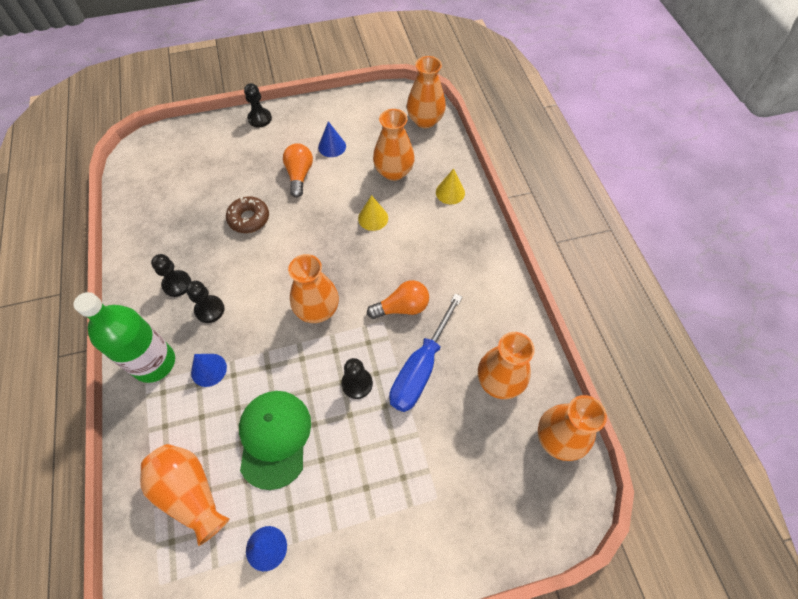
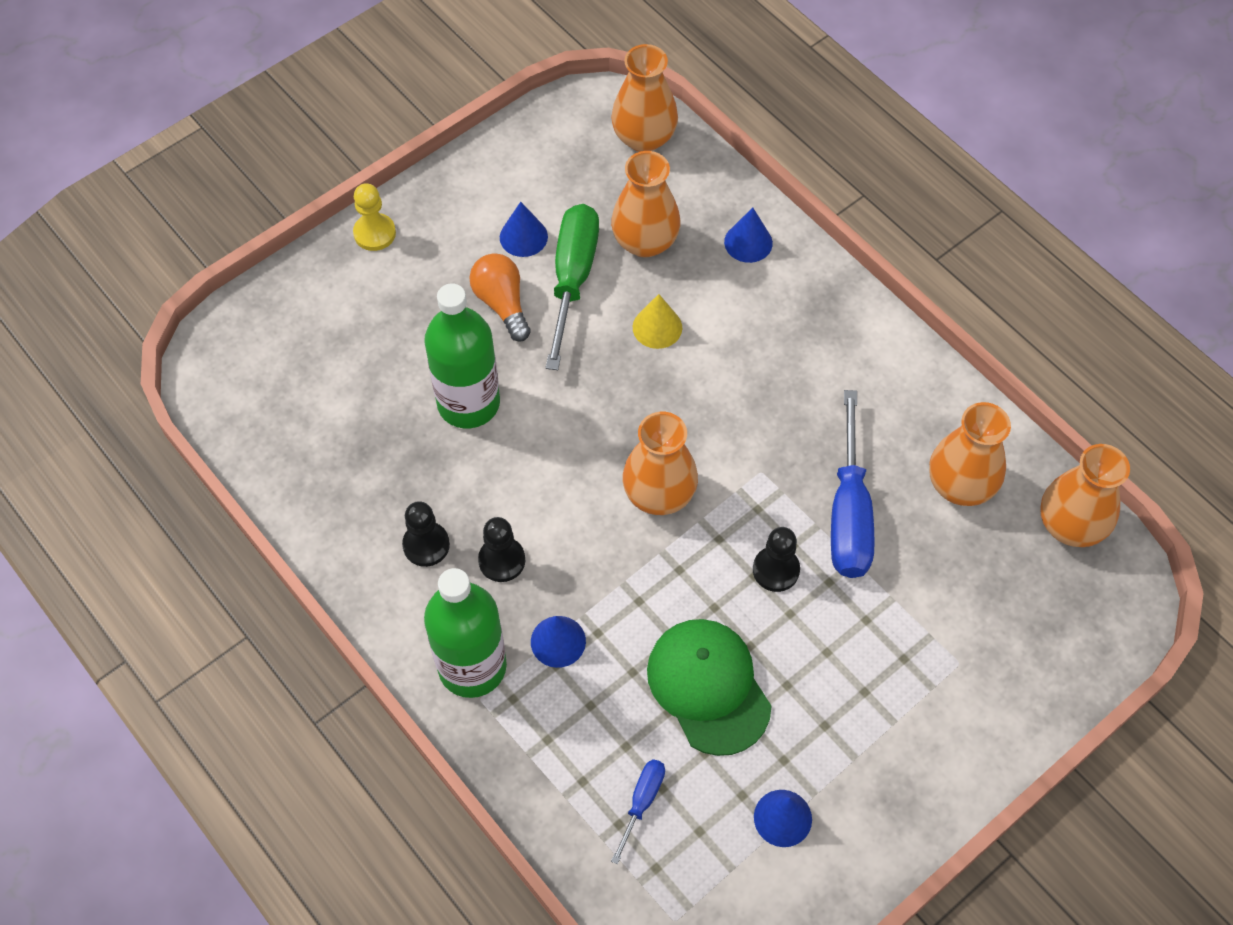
camera: 25 degrees left, 0 degrees up
orange vase [140,444,230,546] -> blue screwdriver [611,759,665,864]
brown donut [226,196,269,233] -> green bottle [424,283,500,428]
black pawn [244,83,272,127] -> yellow pawn [353,183,396,251]
orange light bulb [367,280,429,319] -> none
yellow cone [436,168,465,204] -> blue cone [724,207,773,263]
none -> green screwdriver [545,204,599,370]

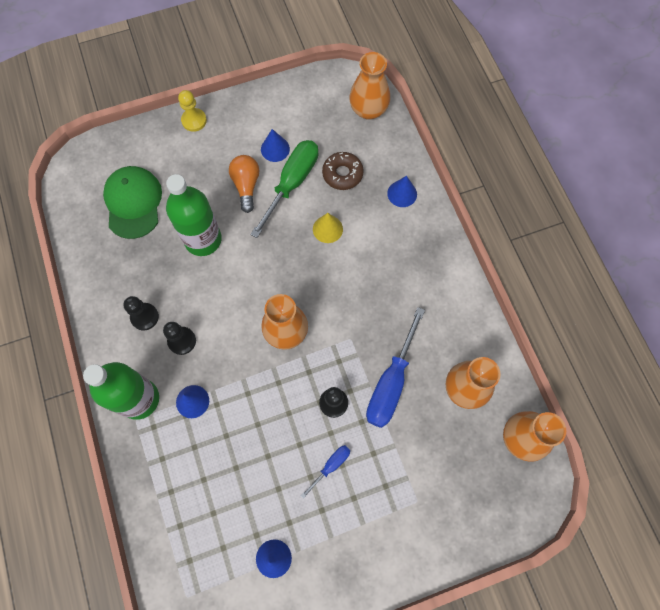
camera: 20 degrees right, 10 degrees up
orange vase [611,151,680,257] -> brown donut [322,152,364,190]
blue screwdriver [611,759,665,864] -> blue screwdriver moved to [301,445,350,499]
green cap [647,619,772,756] -> green cap moved to [103,166,162,239]

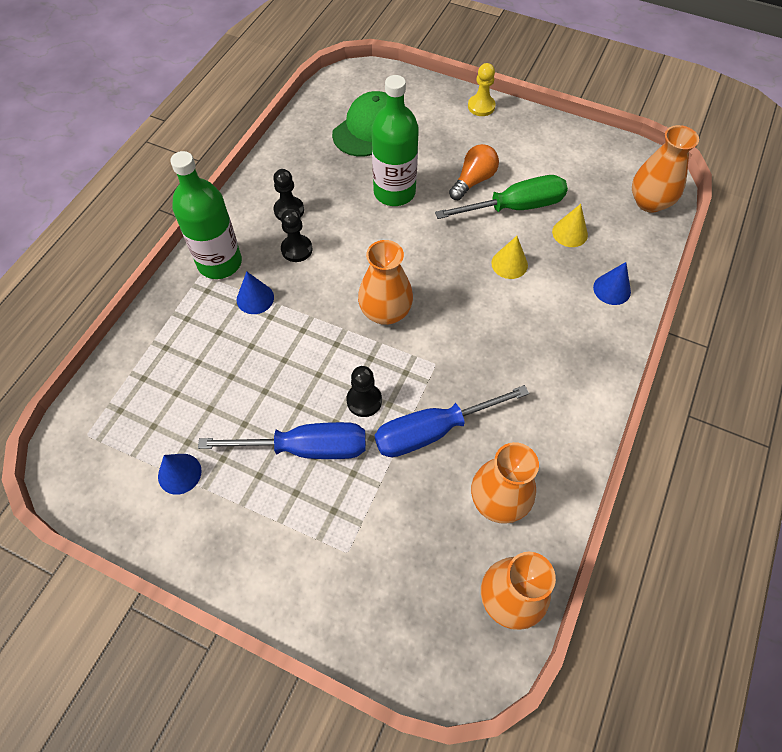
camera: 45 degrees right, 10 degrees down
blue cone [261,129,290,162] -> none
blue screwdriver [301,445,350,499] -> blue screwdriver [198,422,366,459], size x2.03
brown donut [322,152,364,190] -> yellow cone [552,204,588,247]

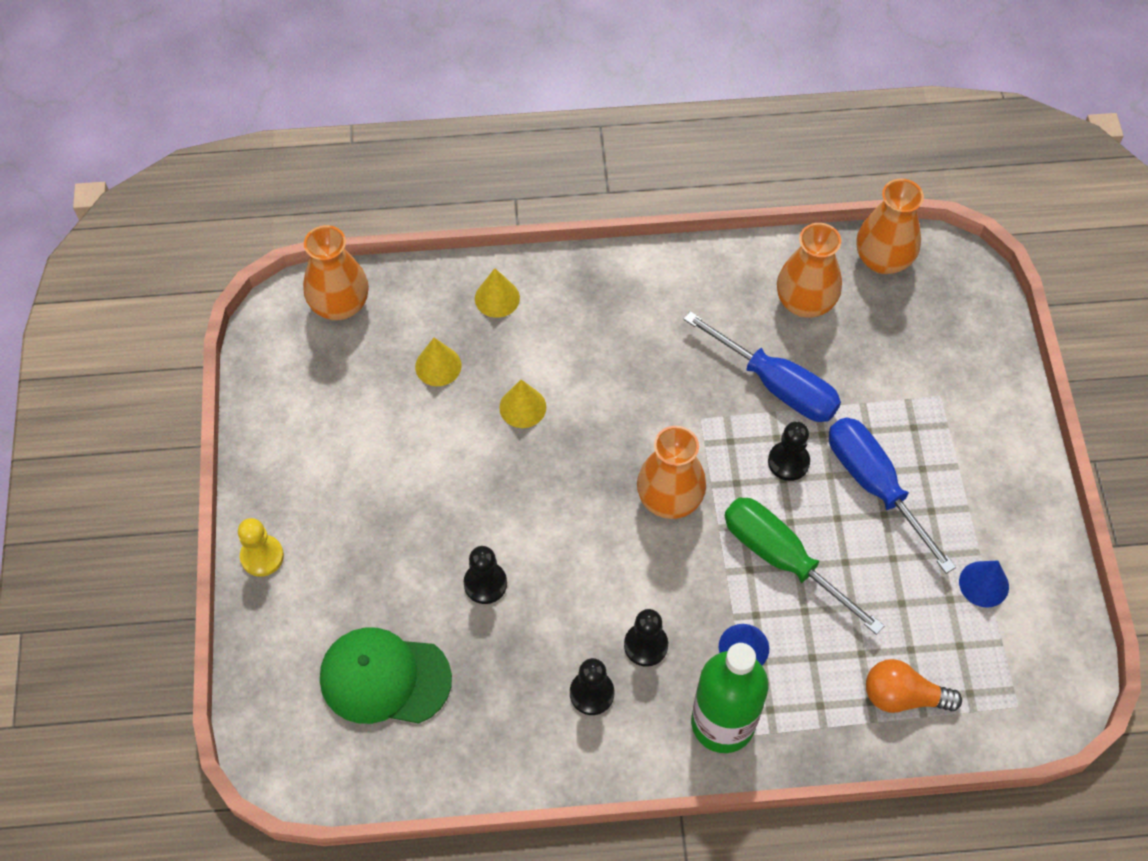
camera: 120 degrees left, 0 degrees up
green bottle [372,75,419,206] -> black pawn [464,546,507,604]
green screwdriver [435,175,568,219] -> green screwdriver moved to [725,497,884,635]
orange light bulb [449,144,499,200] -> orange light bulb moved to [866,659,962,713]
blue cone [593,262,631,305] -> yellow cone [475,268,520,318]

